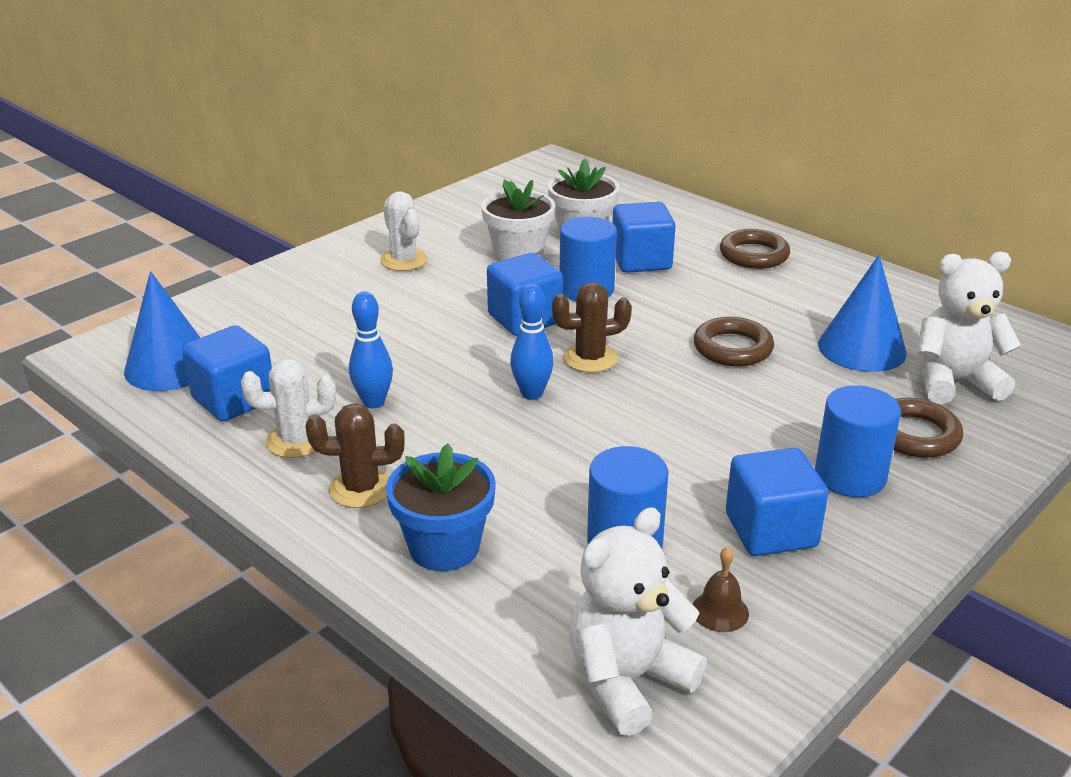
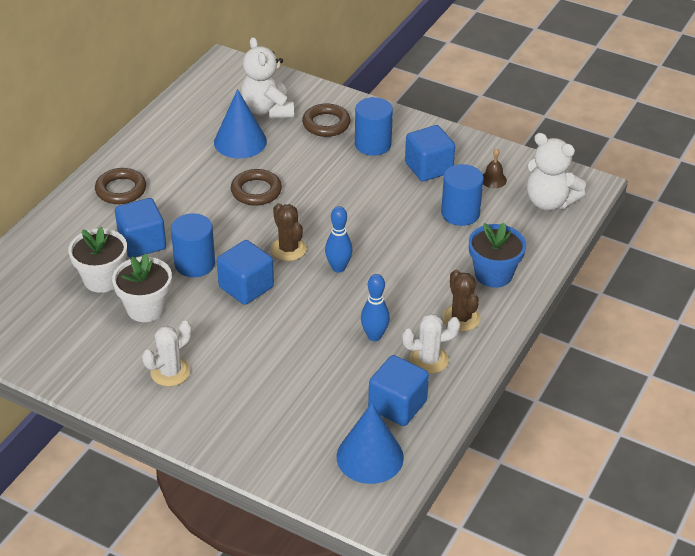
camera: 105 degrees left, 10 degrees up
white cactus [241,359,336,458] -> white cactus turned 75 degrees counterclockwise [402,314,460,374]

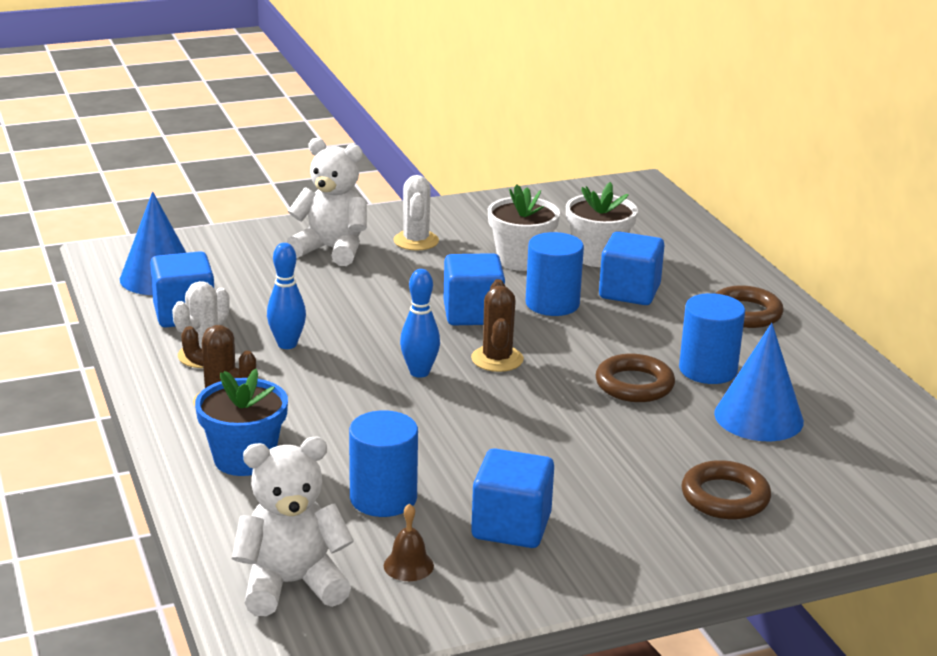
camera: 130 degrees right, 15 degrees down
white teddy bear [241,37,294,118] -> white teddy bear moved to [287,138,367,266]
brown cactus [271,203,307,261] -> brown cactus turned 75 degrees clockwise [471,279,524,372]
blue cylinder [355,97,393,156] -> blue cylinder moved to [679,293,745,384]

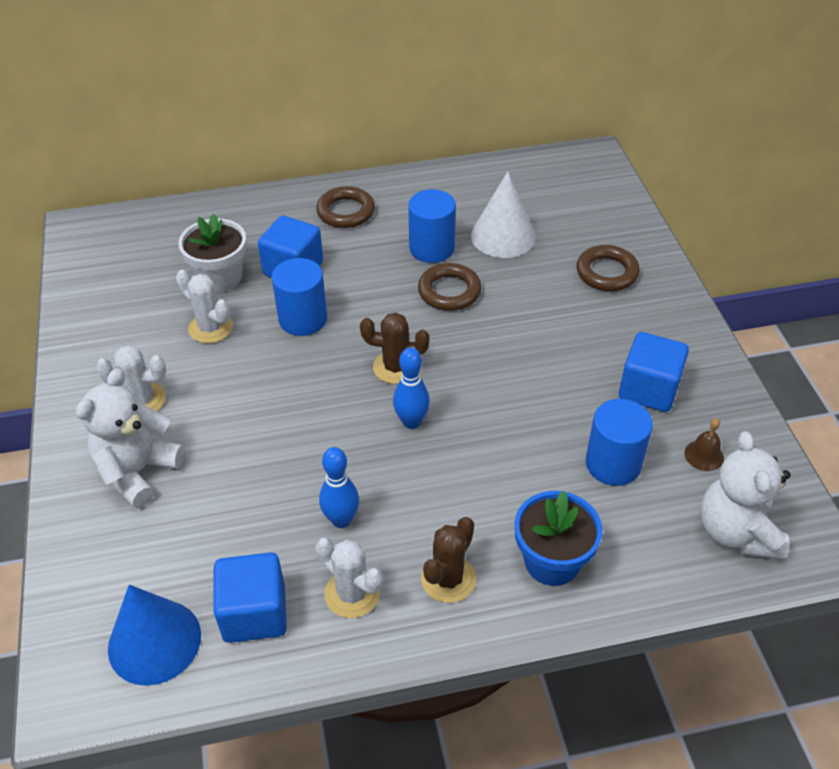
camera: 80 degrees left, 20 degrees up
blue cube [443,253,505,325] -> none
white flower pot [488,184,560,271] -> white cactus [176,270,233,343]
blue cone [714,323,804,441] -> white cone [471,172,536,258]

